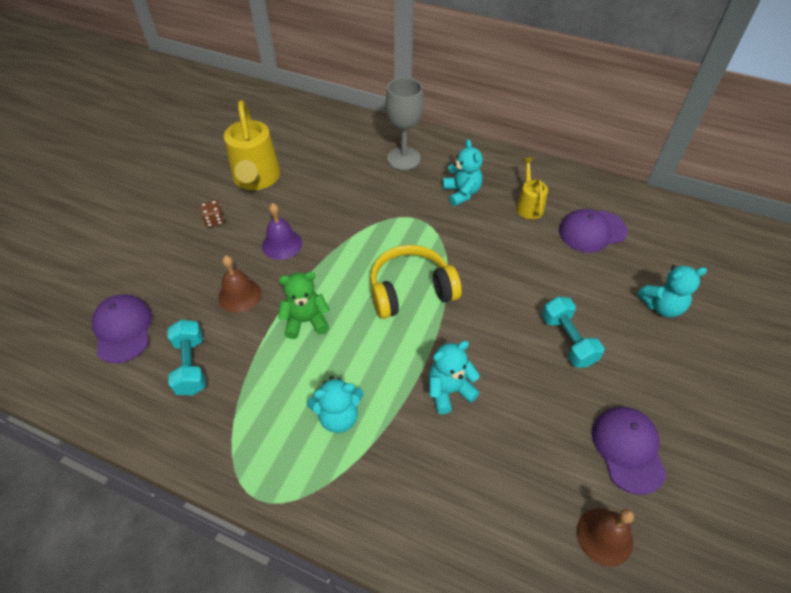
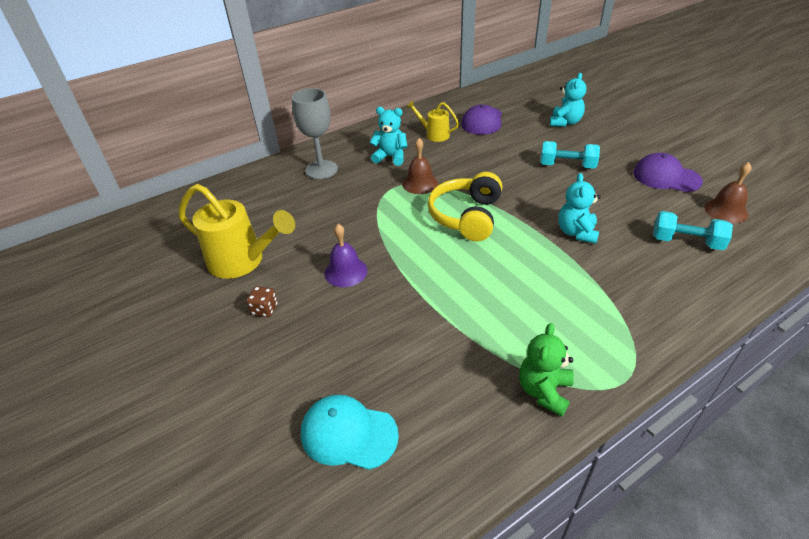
camera: 55 degrees left, 10 degrees down
purple cap [92,294,152,363] -> turquoise cap [301,394,399,470]
turquoise dumbbell [167,320,206,396] -> turquoise dumbbell moved to [653,211,733,250]
brown bell [218,256,261,313] -> brown bell moved to [402,138,438,194]
green teddy bear [278,272,330,339] -> green teddy bear moved to [519,323,574,417]
turquoise teddy bear [307,376,364,433] -> none

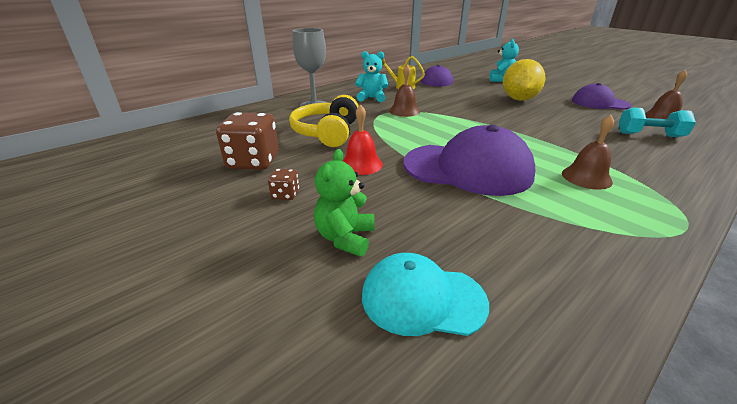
camera: 10 degrees left, 10 degrees down
yellow watering can [179,184,295,279] -> brown dice [216,112,279,170]
purple bell [324,224,367,287] -> red bell [343,104,383,175]
yellow headphones [428,172,502,241] -> yellow headphones moved to [289,95,359,147]
green teddy bear [519,323,574,417] -> green teddy bear moved to [314,149,375,257]
turquoise dumbbell [540,141,600,169] -> yellow lemon [503,59,545,101]
turquoise teddy bear [558,173,600,244] -> none
none -> purple cap [404,125,535,196]
none -> brown bell [562,115,614,190]

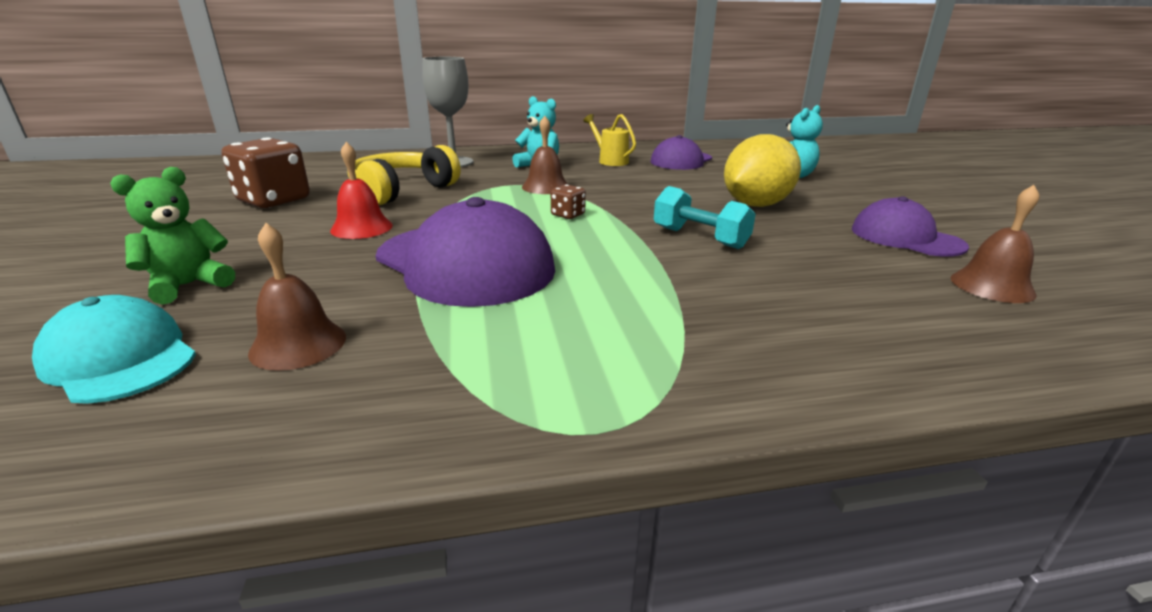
camera: 30 degrees right, 5 degrees down
brown dice [268,168,299,200] -> brown dice moved to [551,184,586,219]
brown bell [562,115,614,190] -> brown bell moved to [248,223,346,371]
turquoise dumbbell [619,107,696,137] -> turquoise dumbbell moved to [654,186,756,249]

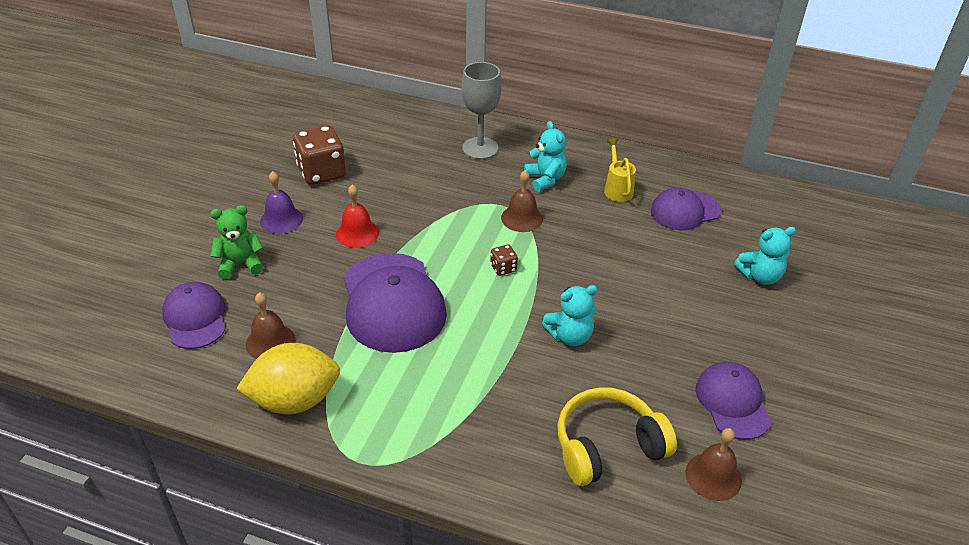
camera: 30 degrees right, 15 degrees up
turquoise cap [32,295,196,404] -> purple cap [162,282,225,349]
yellow headphones [348,145,461,205] -> yellow headphones moved to [557,387,677,486]
turquoise dumbbell [654,186,756,249] -> turquoise teddy bear [542,285,598,346]
yellow lemon [724,134,801,207] -> yellow lemon moved to [236,343,340,414]
none -> purple bell [260,171,303,234]

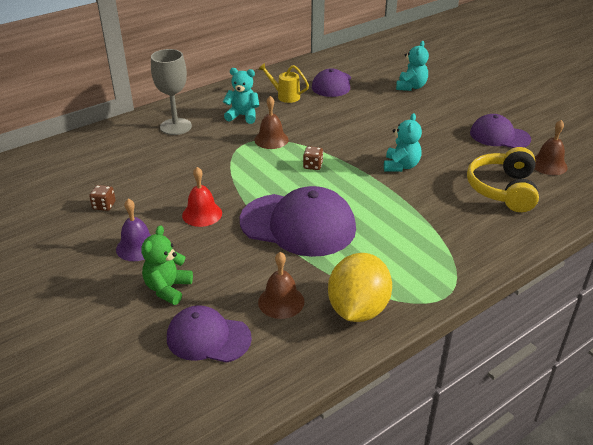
camera: 55 degrees left, 5 degrees down
brown dice [293,125,346,185] -> brown dice [89,185,116,211], size x0.47

